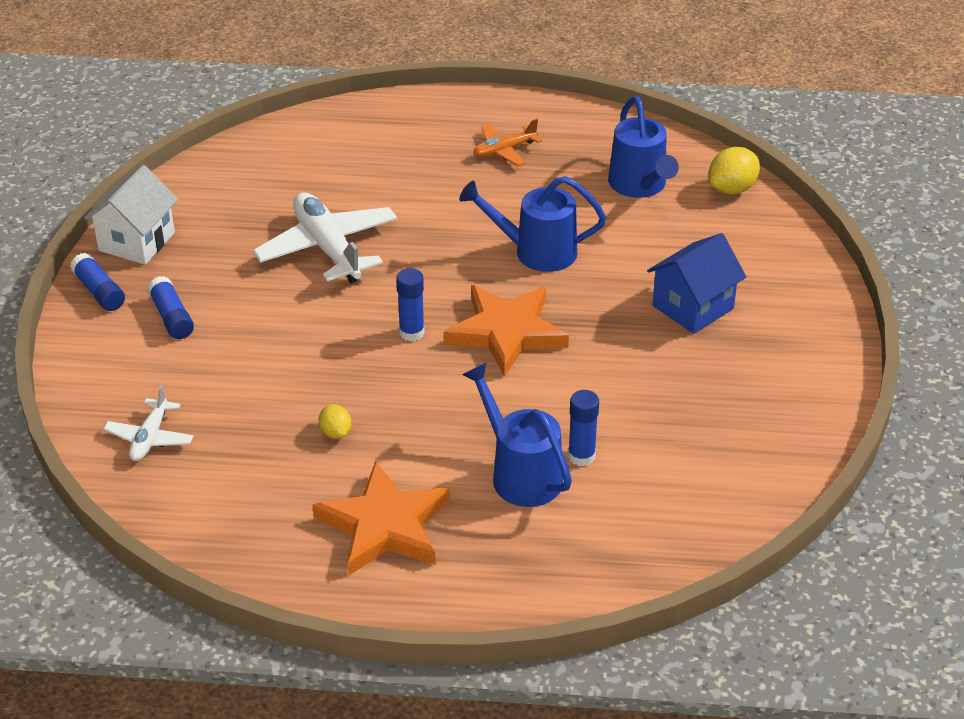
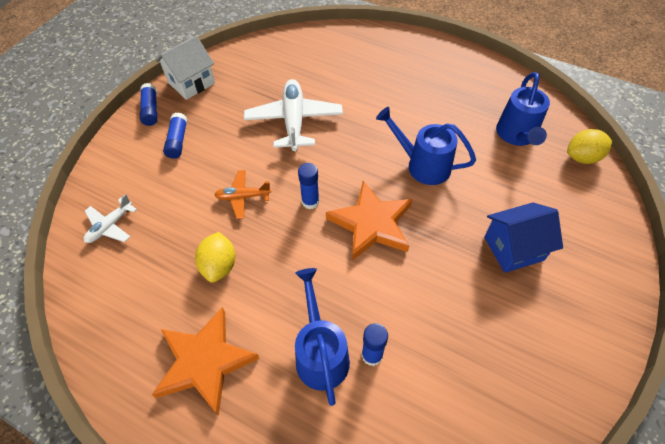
camera: 25 degrees right, 15 degrees up
yellow lemon [319,404,351,439] -> yellow lemon [195,232,235,283], size x1.68
orange plane [473,119,542,166] -> orange plane moved to [214,170,271,219]

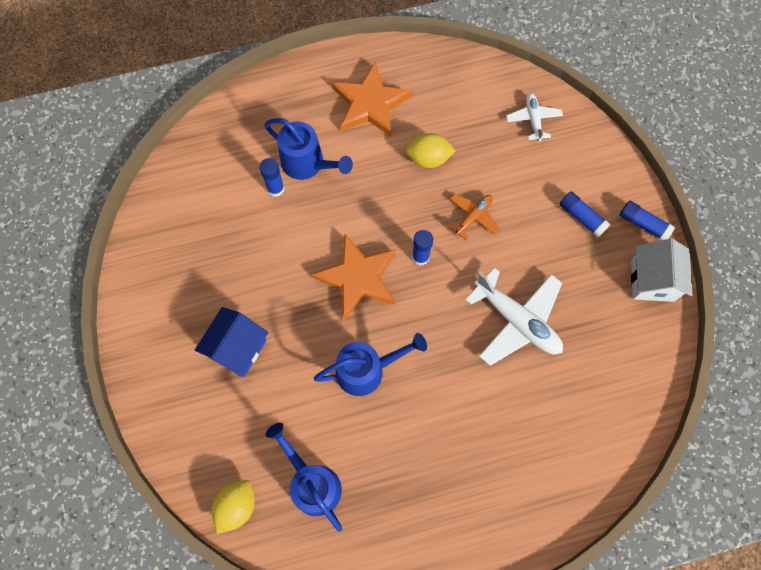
camera: 135 degrees right, 15 degrees up
yellow lemon [195,232,235,283] -> yellow lemon turned 45 degrees counterclockwise [406,133,456,168]

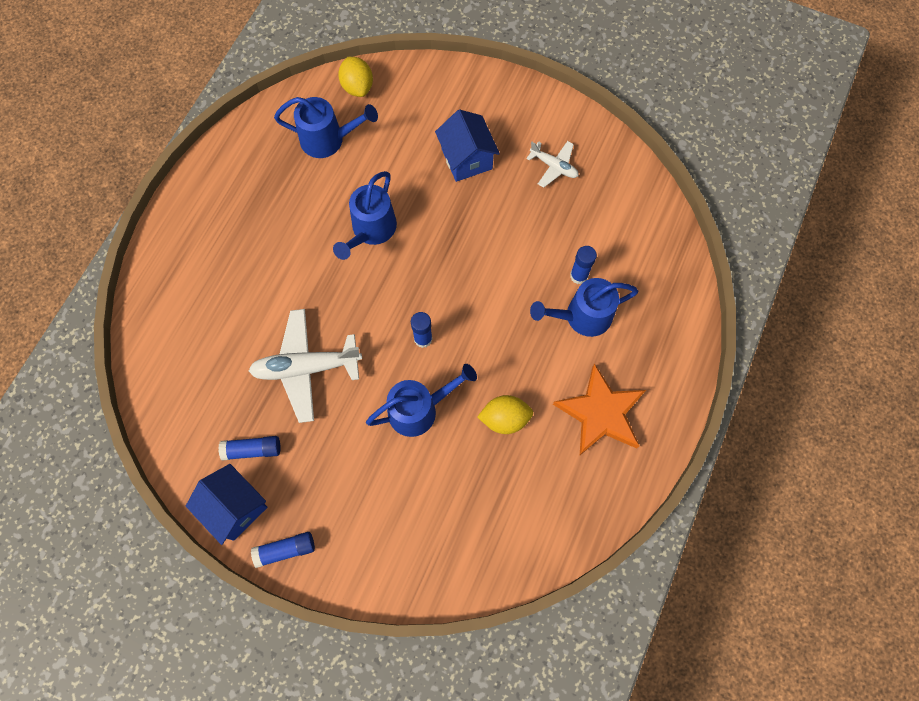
camera: 130 degrees right, 0 degrees up
orange star [312,234,396,320] -> none
yellow lemon [406,133,456,168] -> yellow lemon turned 45 degrees clockwise [477,395,534,434]
orange plane [448,194,500,240] -> blue watering can [366,364,477,437]
white plane [506,93,563,142] -> white plane moved to [526,141,579,188]
blue glue stick [559,191,611,238] -> blue glue stick moved to [218,436,280,461]
white house [631,239,693,302] -> blue house [186,464,268,545]

